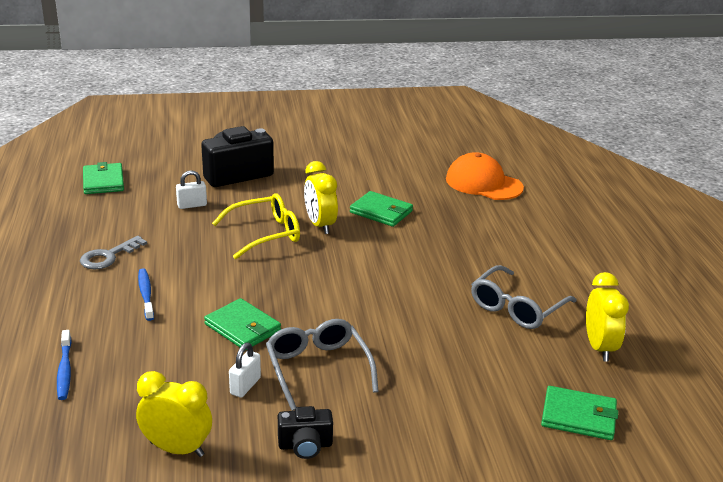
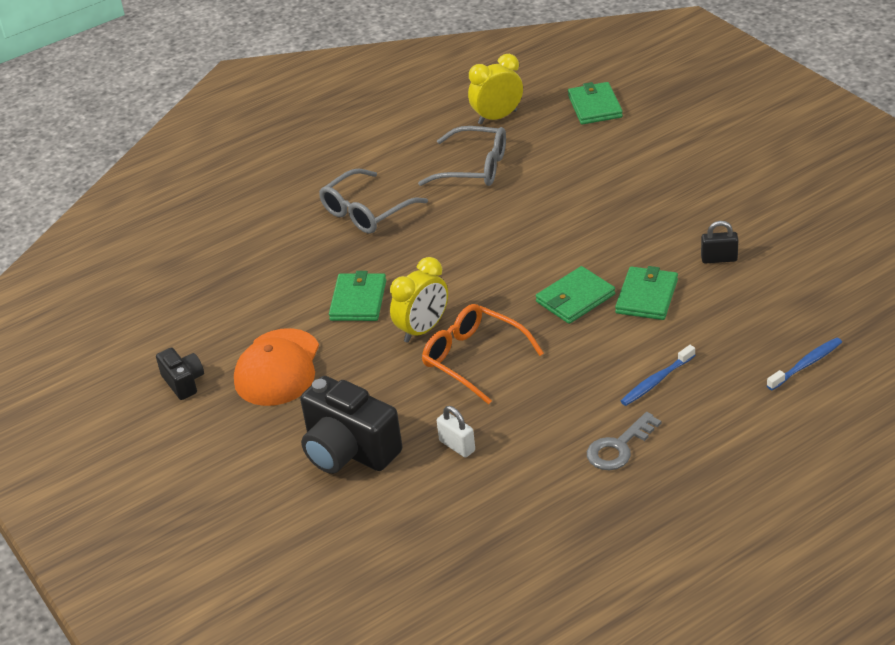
camera: 110 degrees left, 10 degrees up
grey key [80,236,147,269] -> grey key turned 120 degrees clockwise [587,412,662,470]
green wallet [83,162,124,194] -> green wallet moved to [536,266,615,324]
yellow clock [136,371,212,457] -> none
yellow glasses [212,193,300,259] -> orange glasses [422,304,544,404]
white padlock [229,343,261,398] -> black padlock [701,221,738,263]
grey glasses [266,319,379,411] -> grey glasses moved to [319,168,428,234]
black camera [278,406,333,459] -> black camera moved to [156,348,204,400]
orange cap [446,152,524,200] -> orange cap moved to [234,328,319,406]

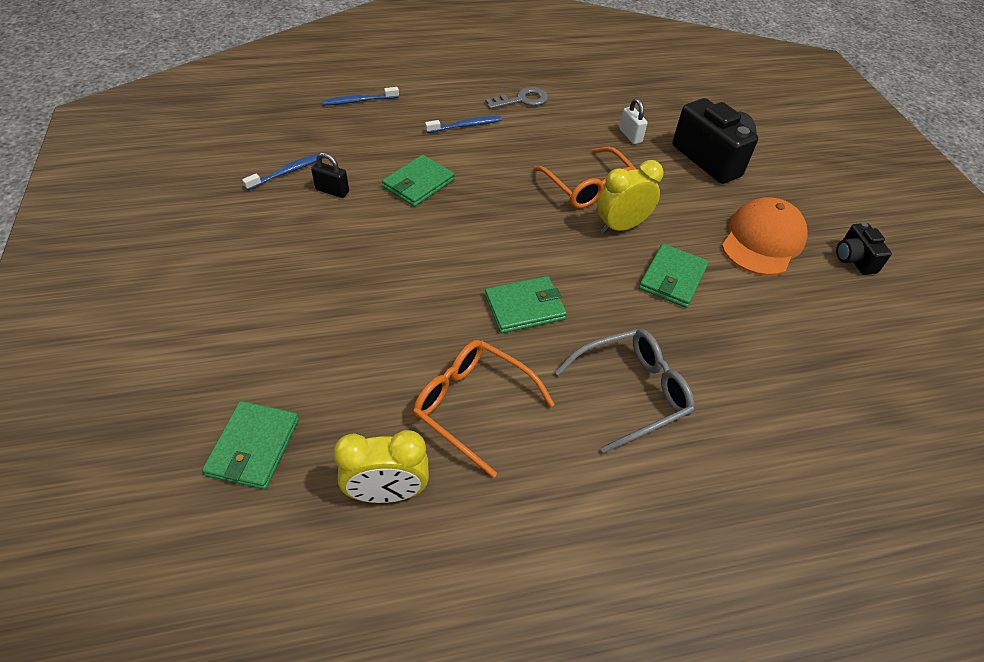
camera: 165 degrees left, 10 degrees up
grey glasses [418,126,506,186] -> orange glasses [413,340,555,478]
green wallet [536,266,615,324] -> green wallet moved to [485,276,567,333]
none -> blue toothbrush [242,153,319,190]

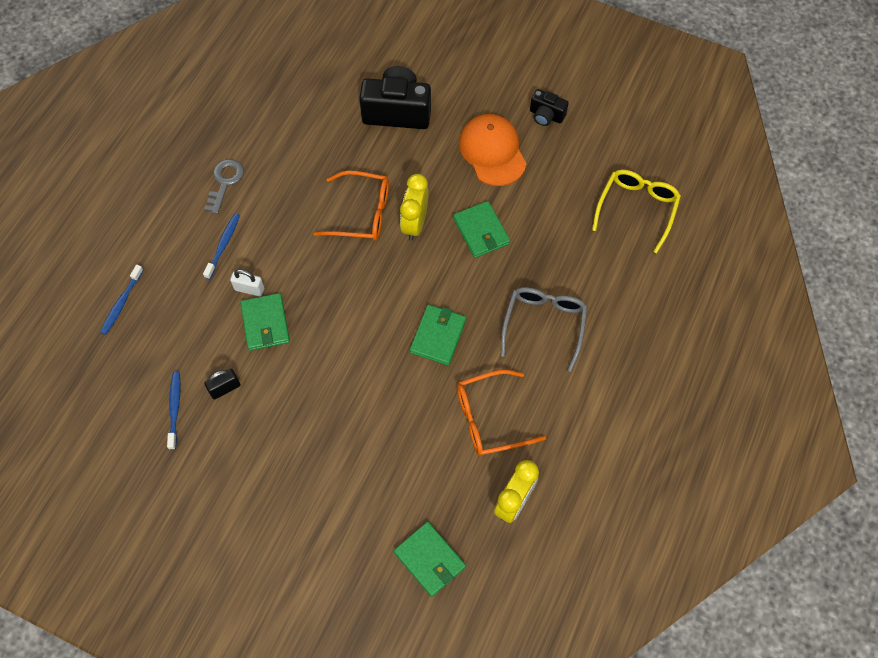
camera: 50 degrees left, 15 degrees up
white padlock [619,98,648,144] -> white padlock moved to [230,269,264,297]
none -> yellow glasses [592,170,681,253]

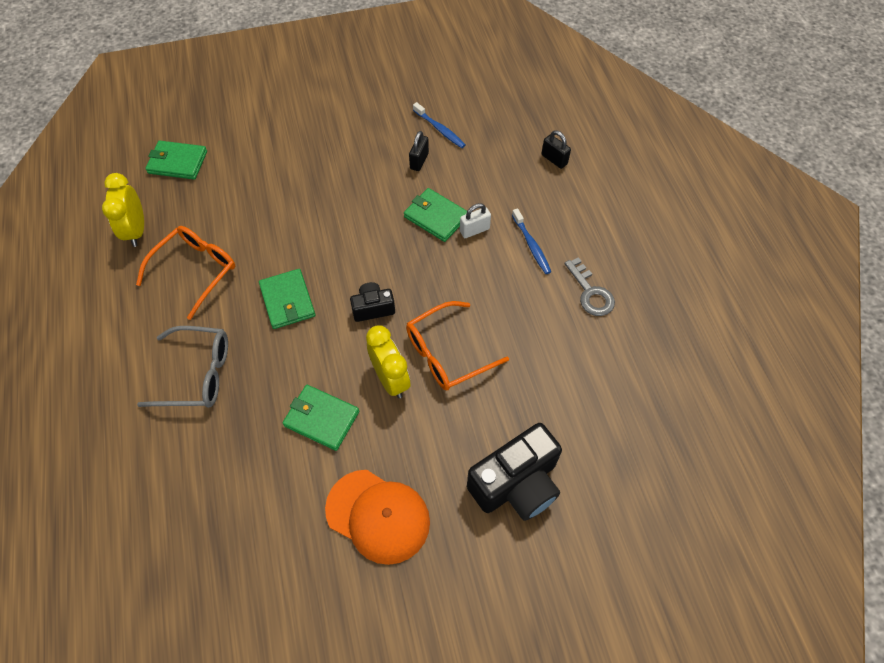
camera: 140 degrees right, 5 degrees down
blue toothbrush [100,265,144,335] -> black padlock [541,130,571,169]
grey glasses [501,287,587,372] -> grey glasses turned 60 degrees counterclockwise [137,326,228,408]
black camera [530,89,569,126] -> black camera moved to [350,282,395,322]
yellow glasses [592,170,681,253] -> none

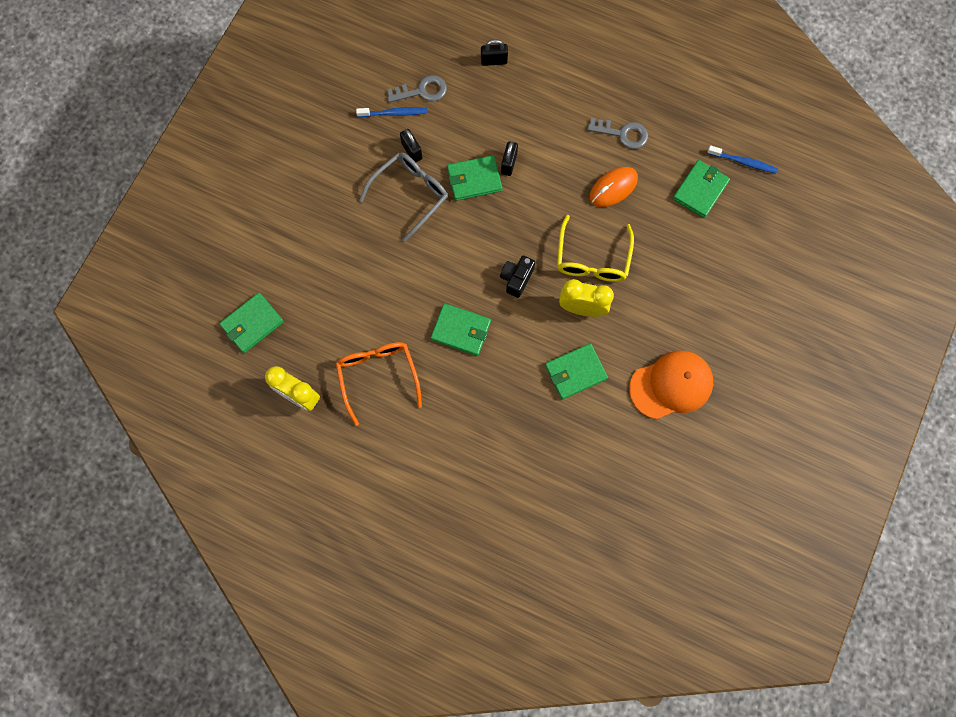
camera: 50 degrees left, 15 degrees up
grey glasses [137,326,228,408] -> grey glasses moved to [359,152,448,242]
orange glasses [406,301,509,390] -> yellow glasses [557,215,634,282]
white padlock [460,203,491,238] -> black padlock [501,141,518,176]
black camera [467,423,562,521] -> none
blue toothbrush [512,208,551,274] -> blue toothbrush moved to [707,146,778,173]
none -> grey key [387,75,447,103]
none -> orange mouse [590,167,638,207]
none -> green wallet [673,160,730,218]

